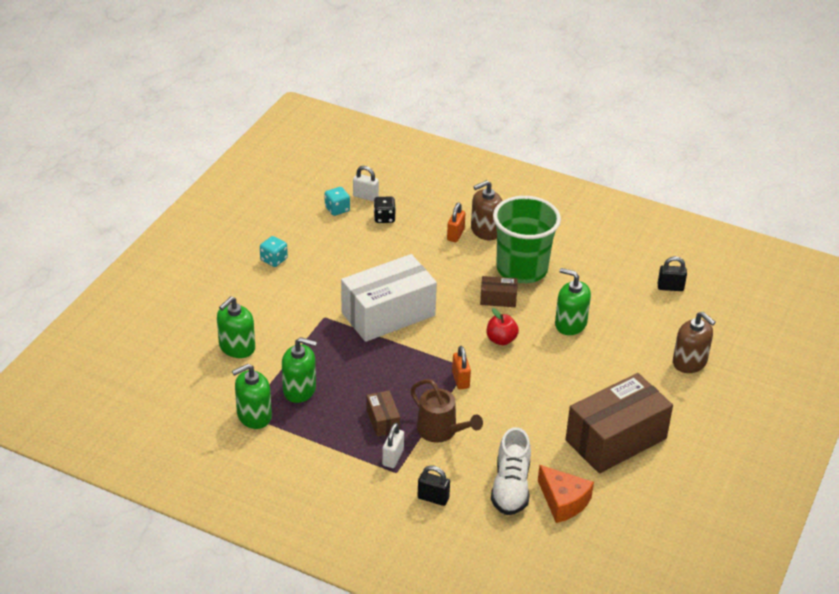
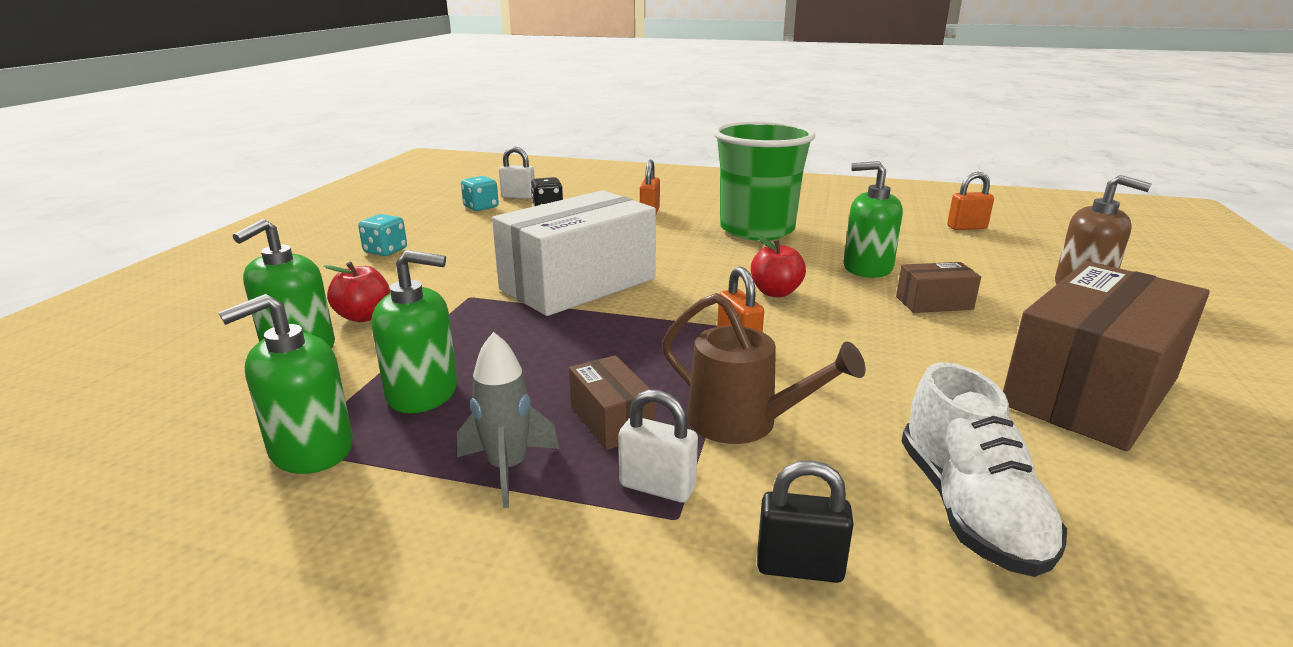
camera: 10 degrees left, 15 degrees down
white padlock [382,423,404,468] -> white padlock turned 75 degrees counterclockwise [618,389,698,503]
brown soap dispenser [471,180,502,240] -> none
brown box [480,276,518,307] -> brown box moved to [896,262,981,313]
orange cheese [538,465,594,523] -> none
black padlock [658,256,687,291] -> orange padlock [947,172,994,230]
none -> red apple [323,261,390,322]
none -> grey rocket [457,332,559,508]

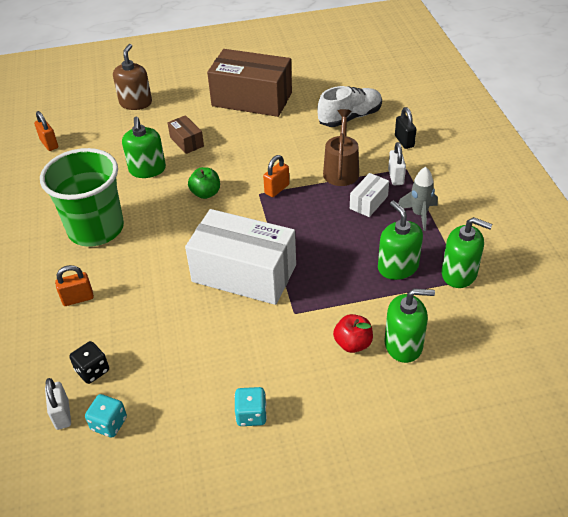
camera: 115 degrees left, 20 degrees up
brown box [569,355,655,450] -> white box [350,173,389,217]
red apple [751,235,806,297] -> green apple [188,167,220,199]

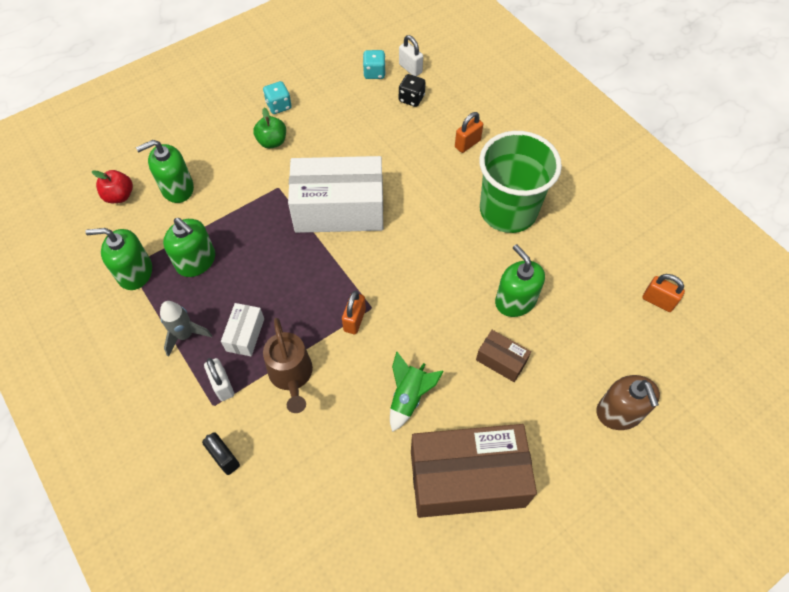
camera: 155 degrees right, 15 degrees up
green apple [188,167,220,199] -> green apple moved to [253,107,286,148]
white shoe [317,86,382,127] -> none
red apple [333,314,373,353] -> red apple moved to [92,170,133,203]
none -> green rocket [390,351,444,432]

